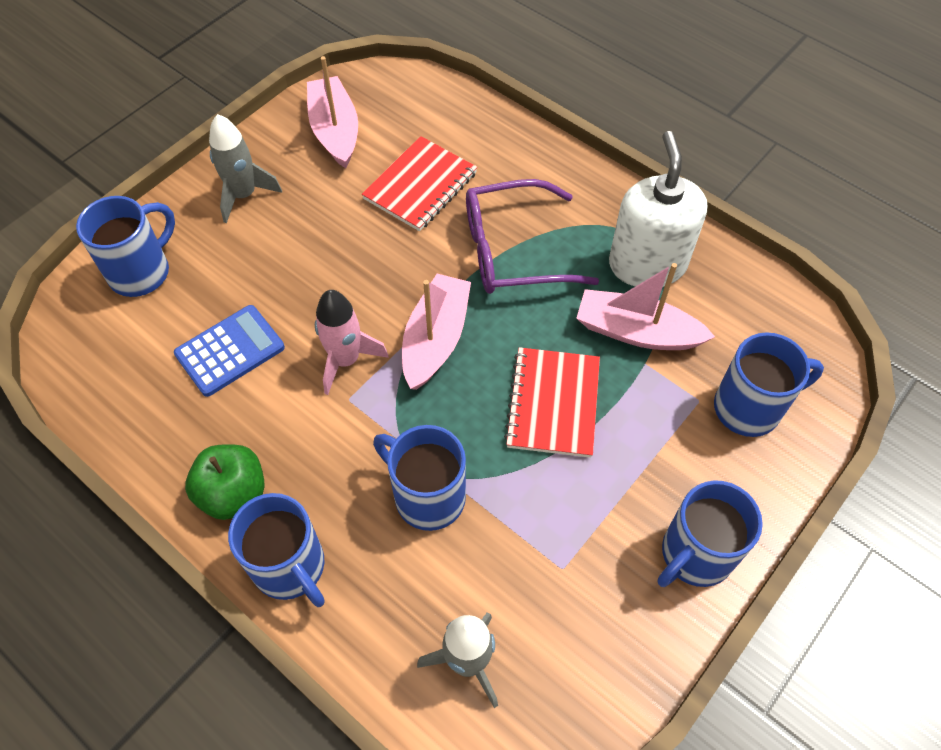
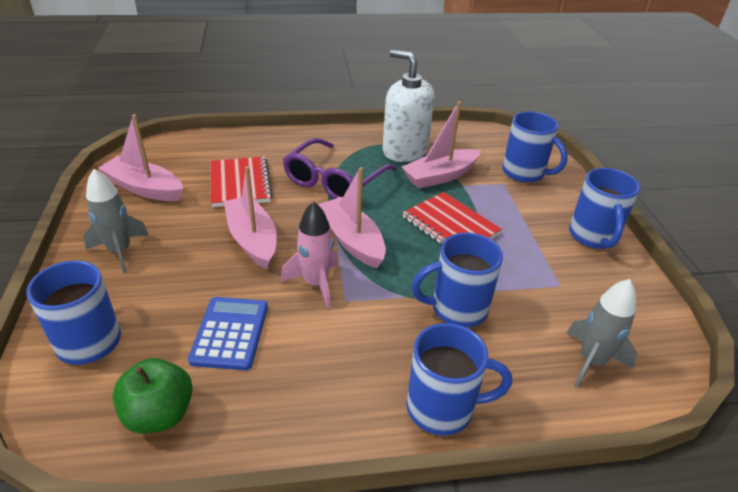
camera: 50 degrees left, 20 degrees down
green apple [185,444,265,520] -> green apple moved to [113,358,193,434]
blue mug [714,332,824,437] -> blue mug turned 105 degrees clockwise [502,111,568,183]
none -> pink boat [224,166,277,269]

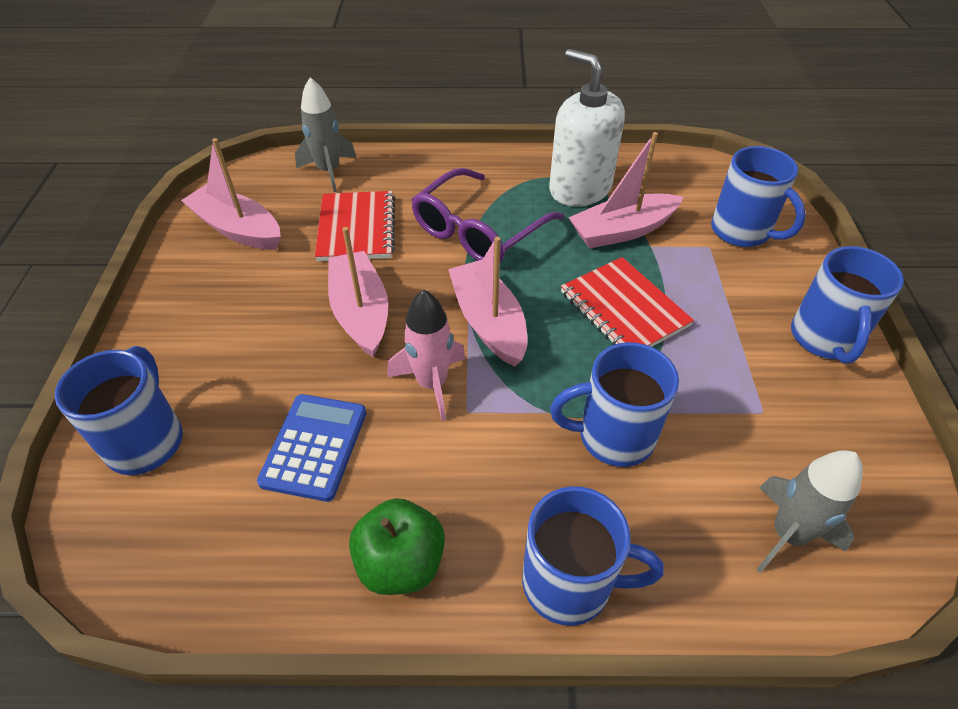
camera: 10 degrees right, 10 degrees up
grey rocket [83,169,149,273] -> grey rocket moved to [295,77,357,192]
green apple [113,358,193,434] -> green apple moved to [349,498,445,595]

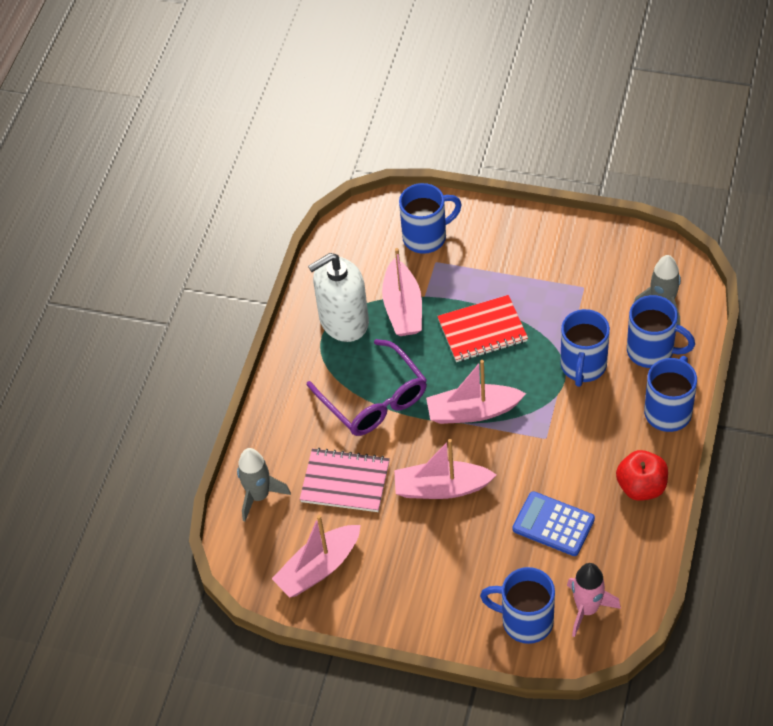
camera: 70 degrees left, 5 degrees up
red notebook [315,191,395,262] -> pink notebook [300,448,390,512]
green apple [349,498,445,595] -> red apple [616,450,668,501]
pink rocket [387,289,466,421] -> pink rocket moved to [567,563,621,637]
blue mug [791,246,904,364] -> blue mug moved to [627,295,695,368]

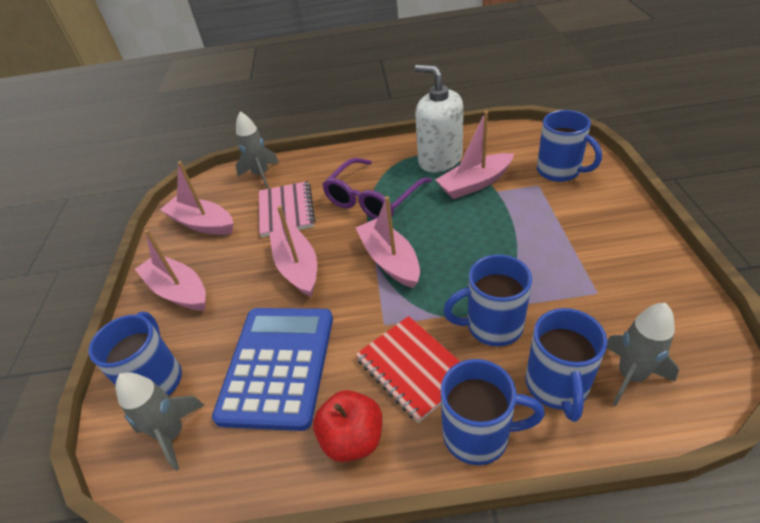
camera: 70 degrees right, 10 degrees down
red notebook [437,295,528,362] -> red notebook moved to [355,316,460,423]
blue calculator [513,491,595,556] -> blue calculator [212,308,333,431], size x1.66
pink rocket [567,563,621,637] -> grey rocket [115,372,205,471]
none -> pink boat [135,229,206,310]

